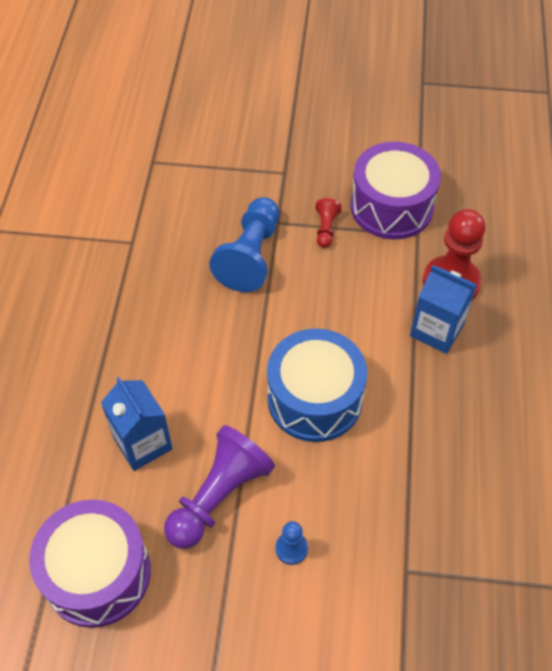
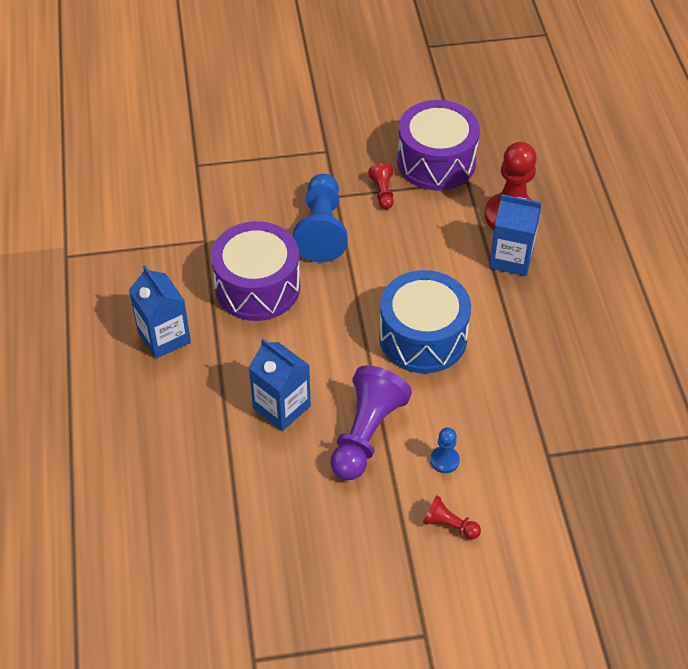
camera: 15 degrees left, 5 degrees down
purple drum [29,500,151,628] -> purple drum moved to [211,221,300,321]
none -> blue carton [129,265,191,359]
none -> red pawn [423,495,481,539]

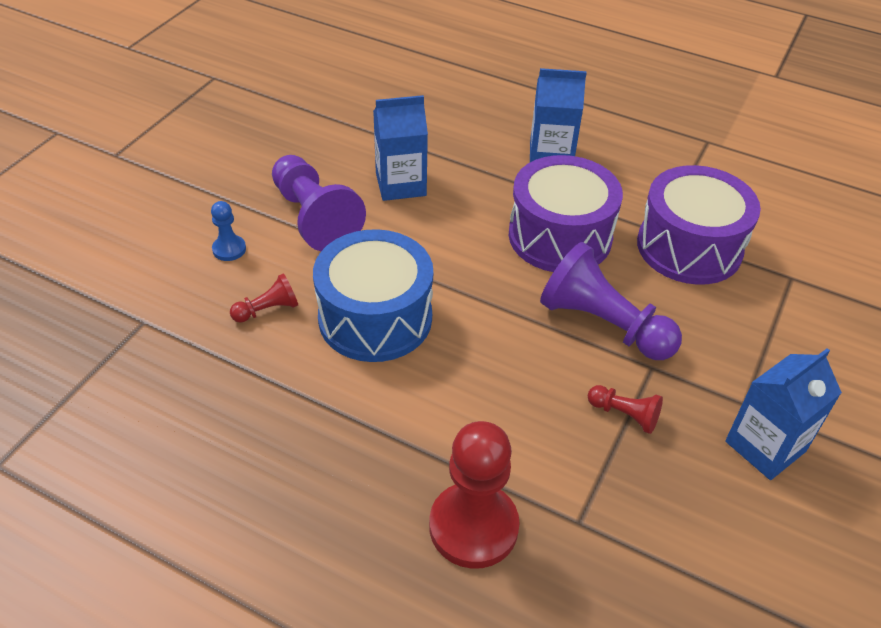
camera: 125 degrees right, 5 degrees down
blue pawn [293,174,348,262] -> purple pawn [540,242,682,360]
purple drum [397,100,480,191] -> purple drum moved to [637,165,761,285]
red pawn [423,495,481,539] -> red pawn moved to [230,273,298,323]
blue carton [489,194,541,276] -> blue carton moved to [725,348,842,480]

